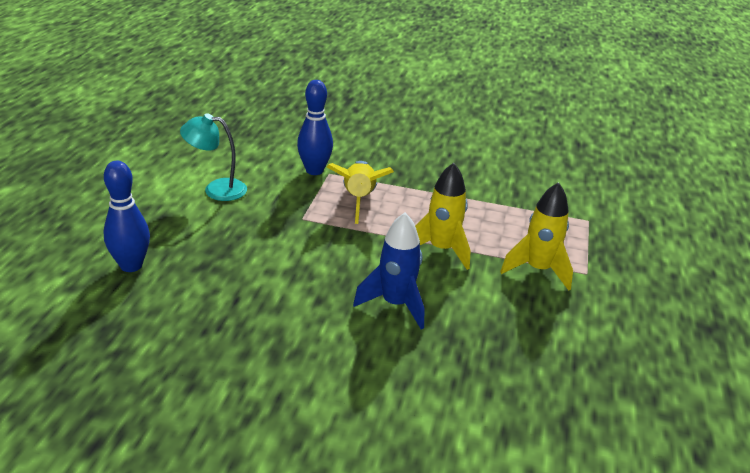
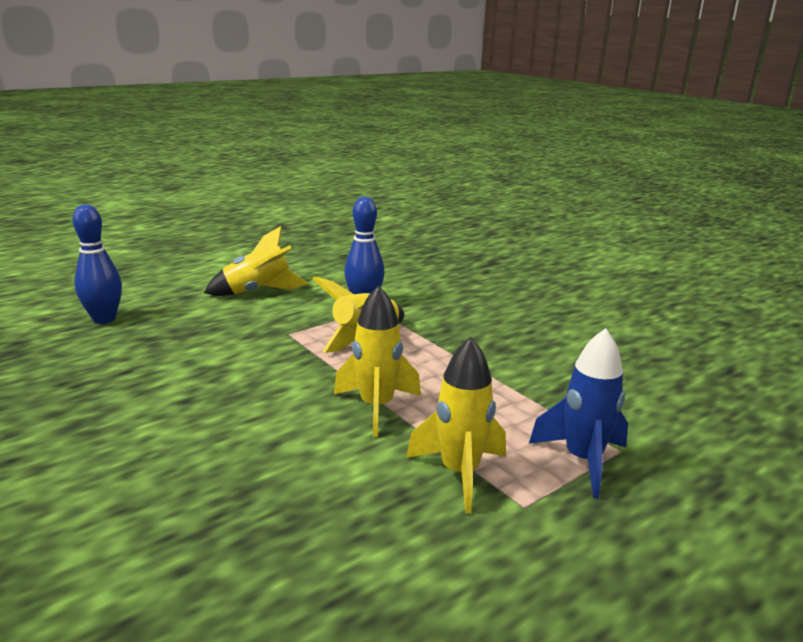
camera: 40 degrees right, 10 degrees down
turquoise lamp [180,113,247,201] -> yellow rocket [204,226,308,296]
blue rocket [353,213,425,329] -> blue rocket moved to [529,328,628,498]

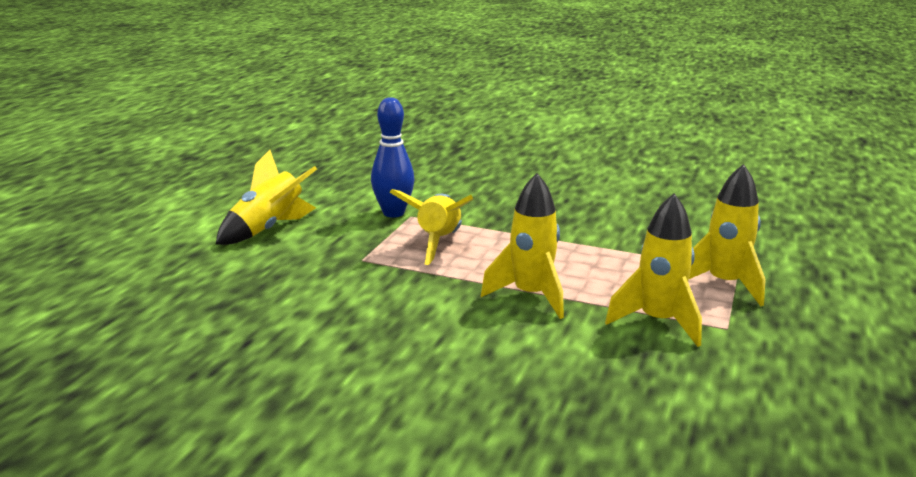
camera: 30 degrees left, 0 degrees up
blue bowling pin [73,204,122,324] -> none
blue rocket [529,328,628,498] -> yellow rocket [689,164,766,306]

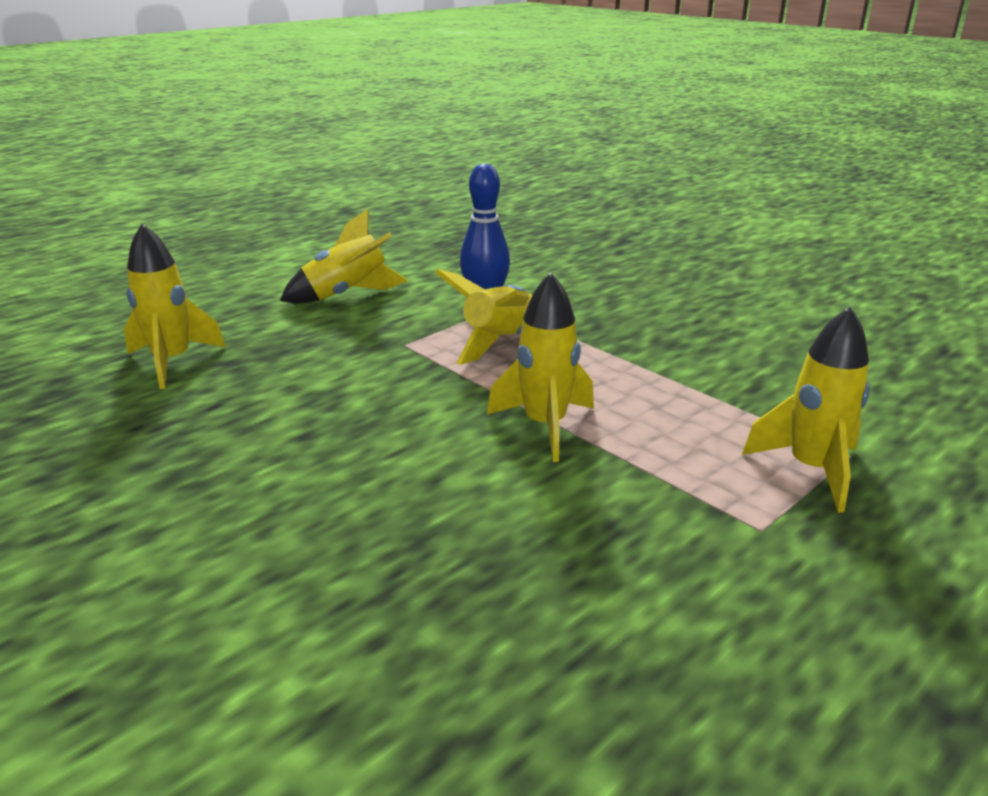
camera: 25 degrees right, 5 degrees up
yellow rocket [605,193,702,347] -> yellow rocket moved to [124,224,226,389]

